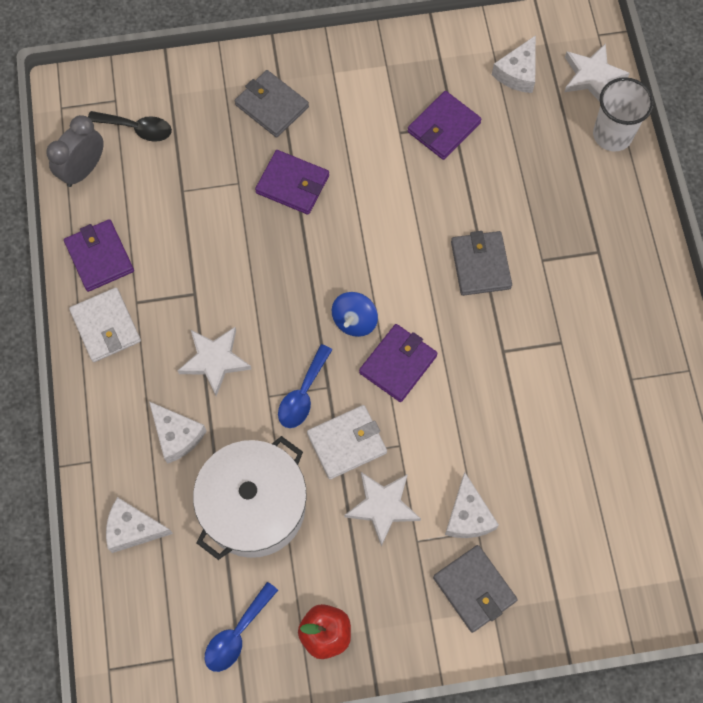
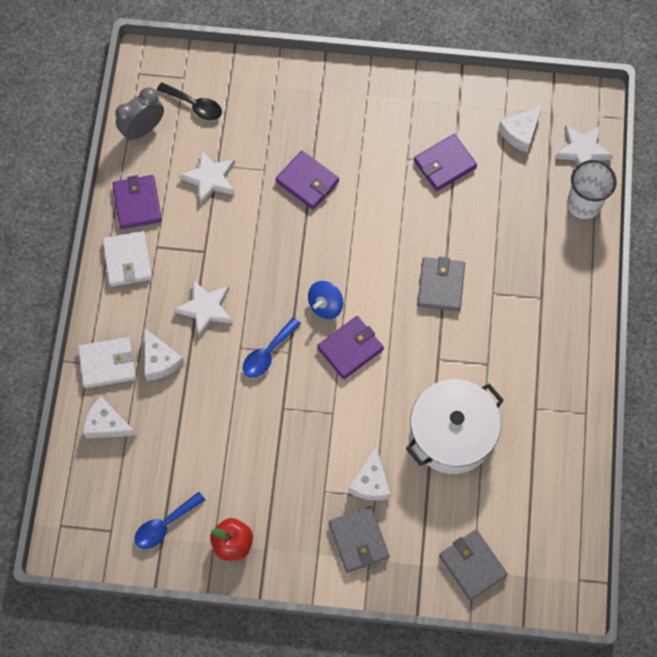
camera: 15 degrees right, 0 degrees up
white pot [193,436,307,560] -> white pot moved to [406,379,504,474]
grey wallet [235,70,309,138] -> grey wallet moved to [439,530,508,601]
white wallet [307,405,387,479] -> white wallet moved to [78,337,136,388]
white star [344,472,421,546] -> white star moved to [179,150,235,205]

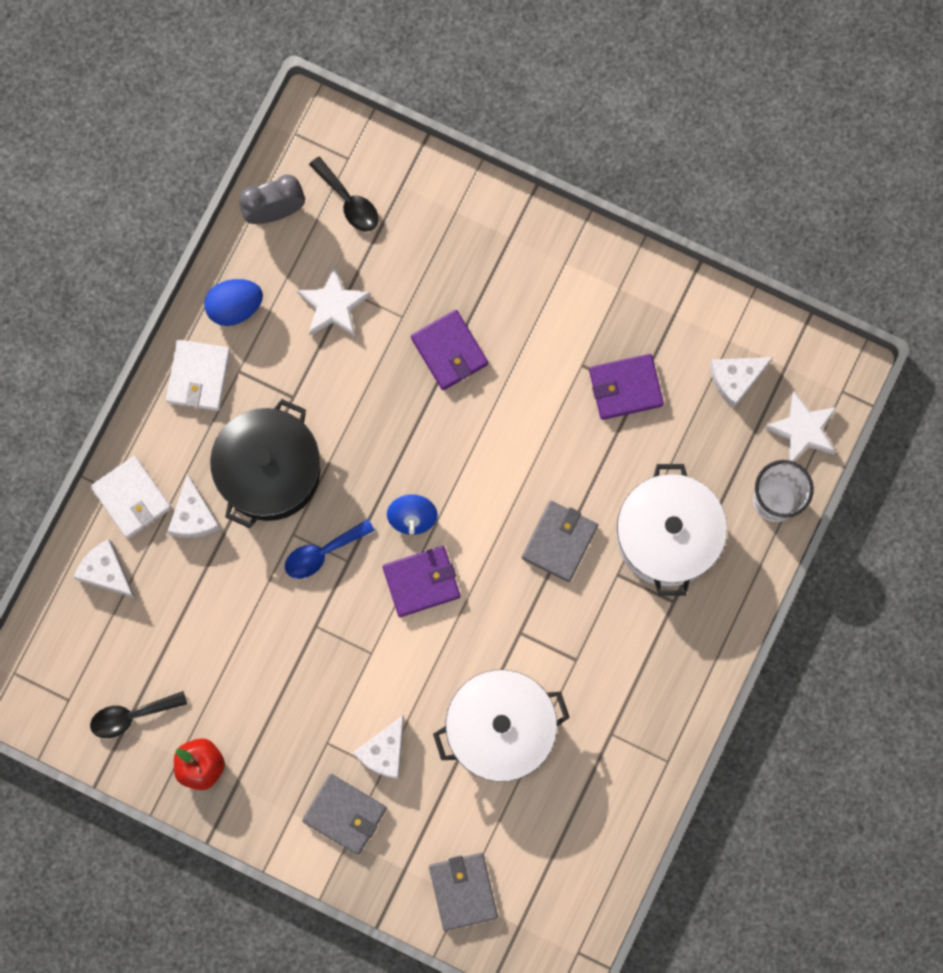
camera: 20 degrees right, 10 degrees up
white wallet [78,337,136,388] -> white wallet turned 45 degrees clockwise [91,456,171,539]
purple wallet [113,175,162,229] -> blue egg [204,279,263,326]
blue spoon [134,492,205,549] -> black spoon [90,691,187,738]
white star [174,280,233,337] -> black pot [210,399,320,528]
blue spinning top [308,281,343,319] -> blue spinning top turned 60 degrees counterclockwise [387,494,438,535]
grey wallet [329,506,389,573] -> grey wallet turned 60 degrees counterclockwise [302,774,387,855]
none -> white pot [617,464,727,596]

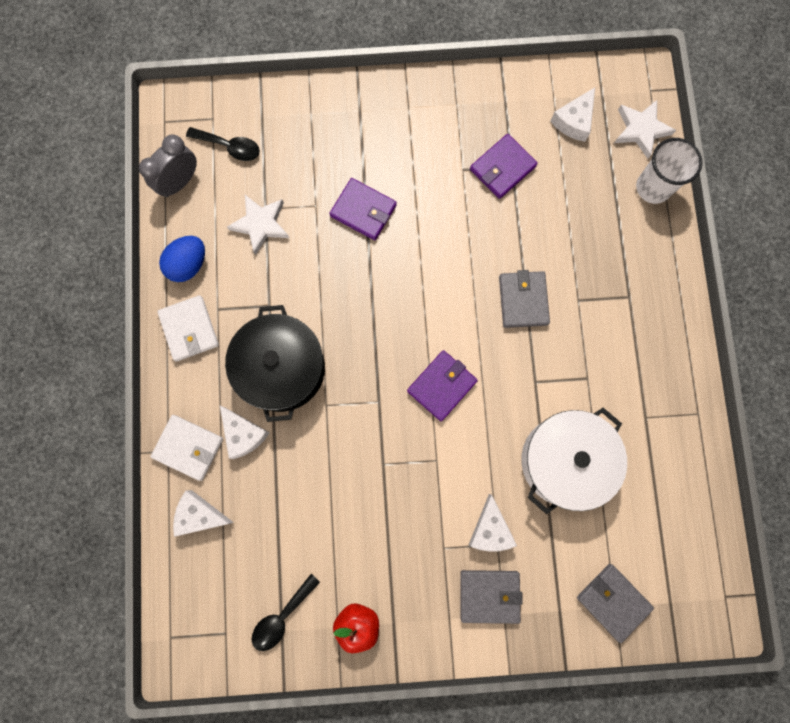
camera: 30 degrees left, 0 degrees up
blue spoon [285,519,375,579] -> none
blue spinning top [387,494,438,535] -> none
white pot [617,464,727,596] -> none

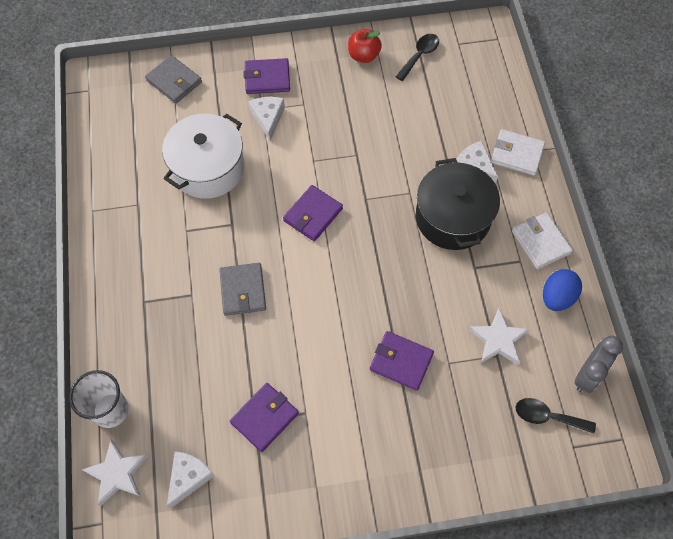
camera: 175 degrees right, 15 degrees down
white cheese [173,490,234,537] -> none
grey wallet [460,570,523,624] -> purple wallet [243,58,290,94]

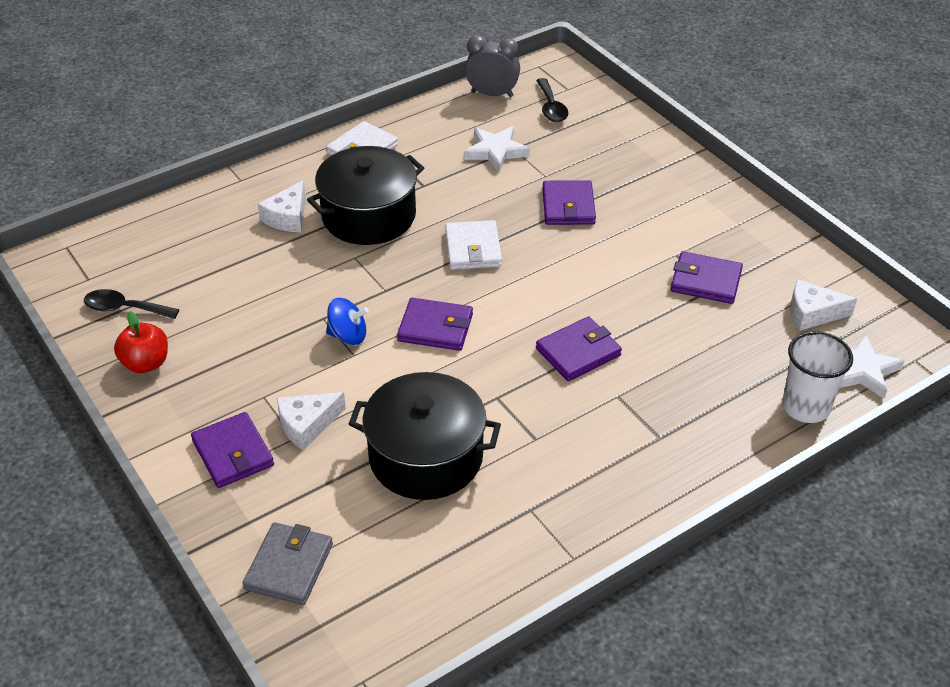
camera: 115 degrees left, 20 degrees down
white pot [162,114,244,199] -> black pot [349,372,501,500]
grey wallet [219,263,266,316] -> purple wallet [536,316,622,381]
white wallet [491,129,545,176] -> white wallet moved to [445,220,502,270]
blue egg [543,269,582,311] -> none
none -> blue spinning top [326,298,369,345]

